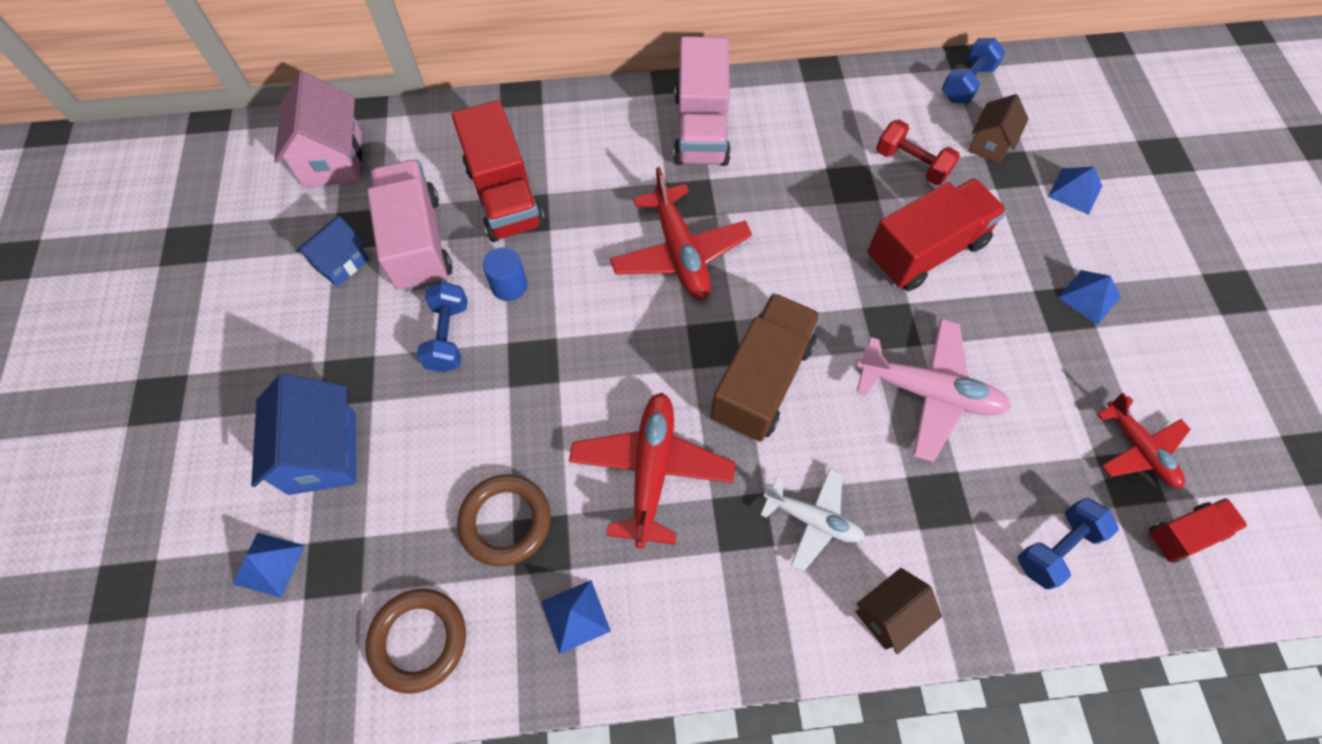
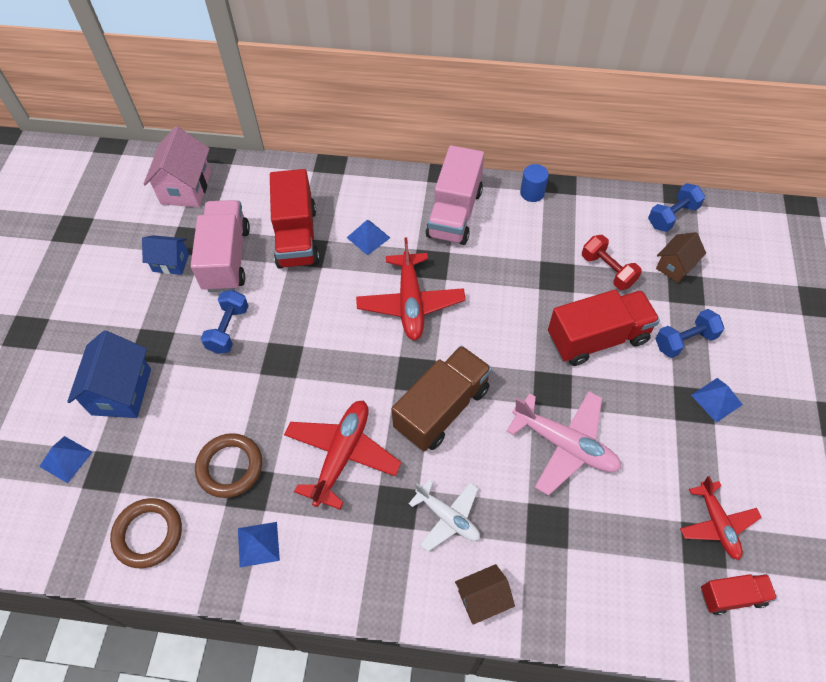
camera: 15 degrees right, 5 degrees down
blue house [296,216,369,287] -> blue house turned 45 degrees clockwise [142,235,189,275]
blue cylinder [483,247,527,301] -> blue cylinder moved to [520,164,549,202]
blue dumbbell [1018,498,1119,589] -> blue dumbbell moved to [655,309,724,358]
blue pyramid [1048,167,1102,215] -> blue pyramid moved to [347,220,390,256]

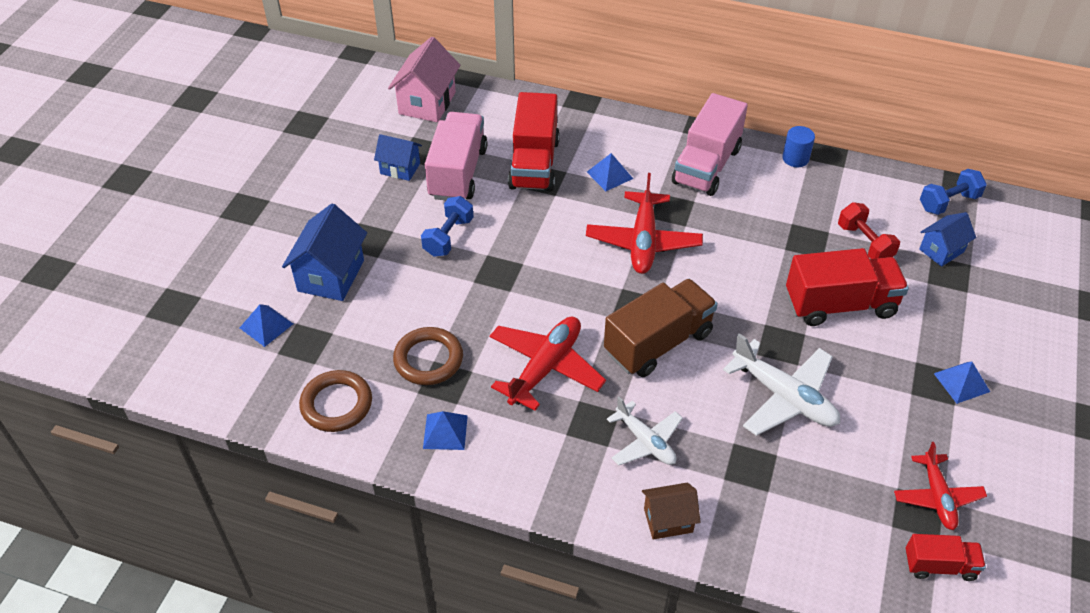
camera: 10 degrees right, 10 degrees down
pink plane [507,391,621,496] -> white plane [723,333,840,436]
blue dumbbell [655,309,724,358] -> none
brown house [656,232,706,283] -> blue house [919,212,976,267]

